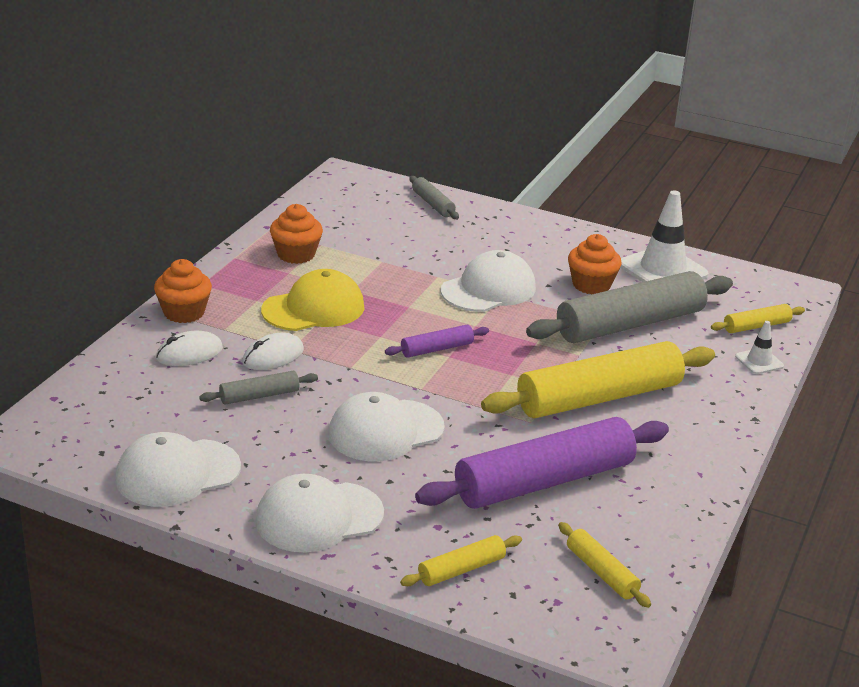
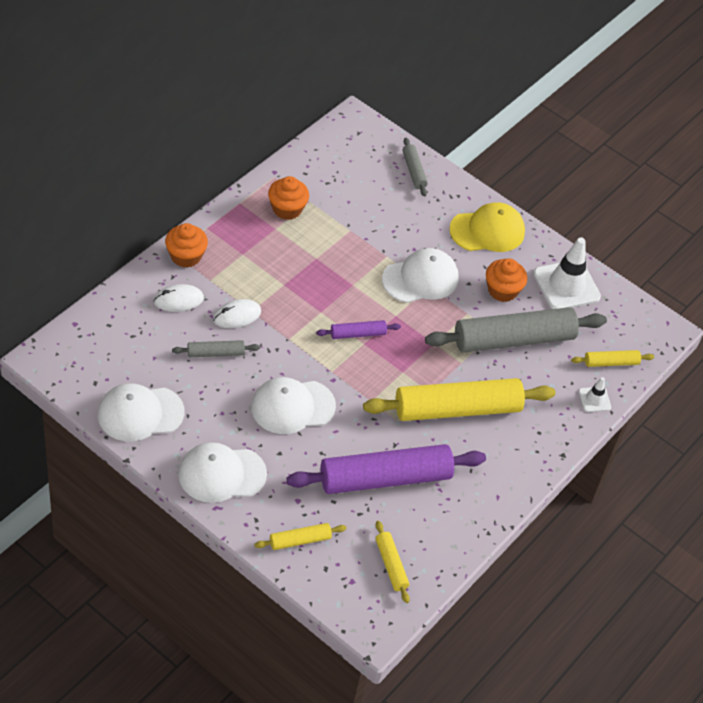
camera: 10 degrees right, 20 degrees up
yellow cap [261,269,364,331] -> yellow cap moved to [449,202,525,252]

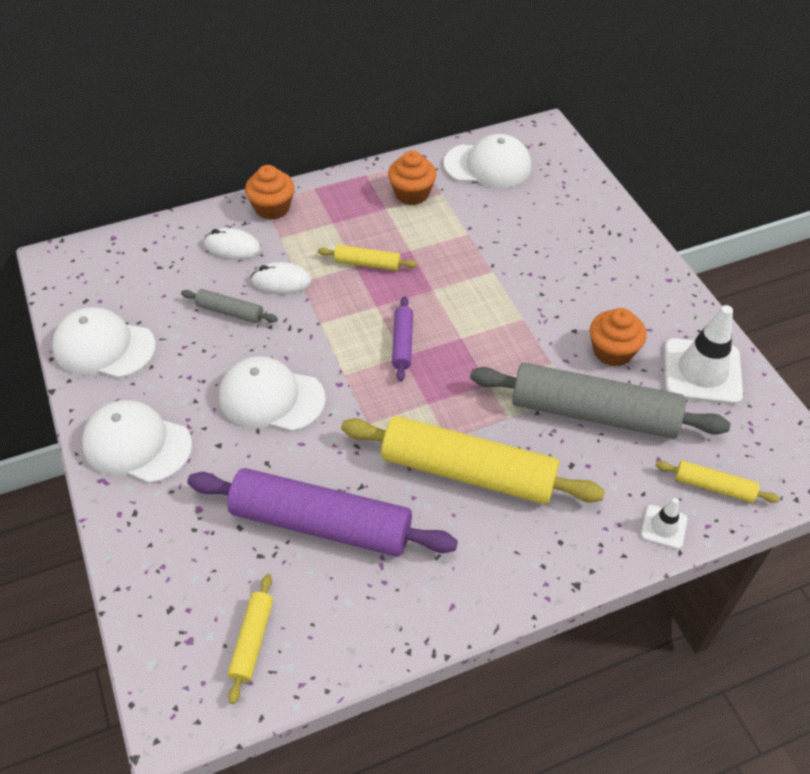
camera: 35 degrees right, 0 degrees up
yellow rolling pin [254,523,347,550] -> yellow rolling pin moved to [318,245,417,271]
purple rolling pin [316,320,401,339] -> purple rolling pin turned 75 degrees clockwise [392,296,413,381]
white cap [382,248,459,303] -> white cap moved to [443,134,531,188]
grey rolling pin [403,138,428,196] -> none
yellow cap [449,202,525,252] -> none

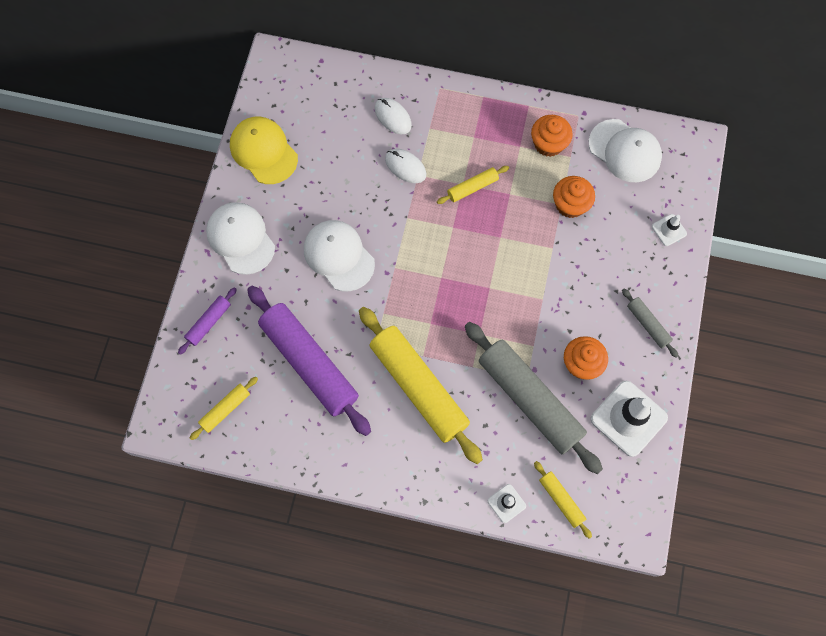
camera: 35 degrees right, 20 degrees up
white cap [52,307,156,378] -> yellow cap [230,117,298,184]
grey rolling pin [181,289,278,323] -> grey rolling pin moved to [622,288,679,358]
orange cupcake [245,165,294,220] -> orange cupcake moved to [553,176,595,218]
yellow rolling pin [318,245,417,271] -> yellow rolling pin turned 75 degrees counterclockwise [437,166,509,204]
purple rolling pin [392,296,413,381] -> purple rolling pin moved to [178,287,237,355]
none -> white traffic cone [652,214,687,246]

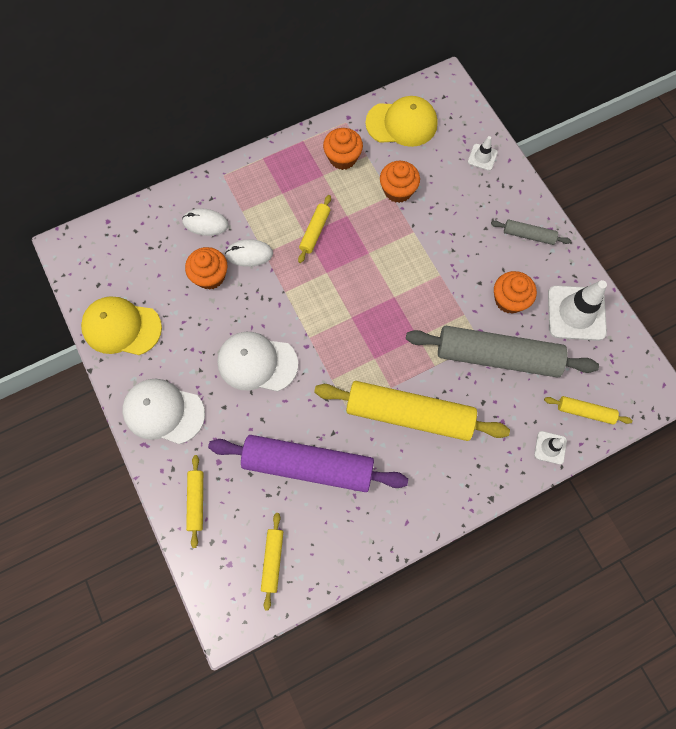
camera: 40 degrees left, 0 degrees up
purple rolling pin [178,287,237,355] -> yellow rolling pin [186,455,203,548]
white cap [589,119,662,182] -> yellow cap [365,96,437,147]
none -> orange cupcake [185,247,227,290]

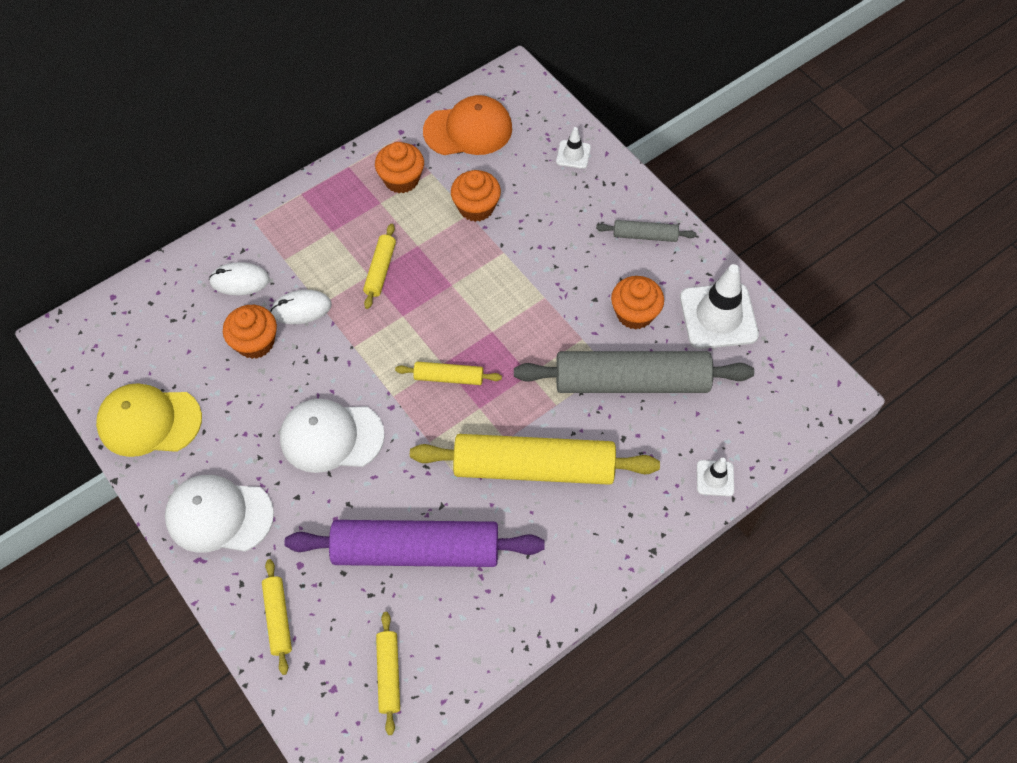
camera: 10 degrees left, 10 degrees down
yellow cap [365,96,437,147] -> orange cap [423,95,512,155]
yellow rolling pin [544,396,633,425] -> yellow rolling pin moved to [395,362,502,385]

